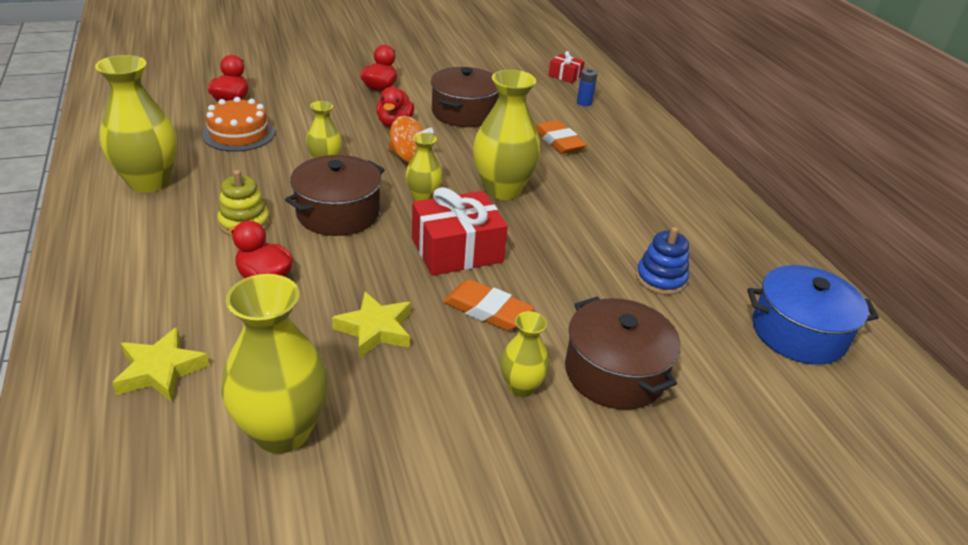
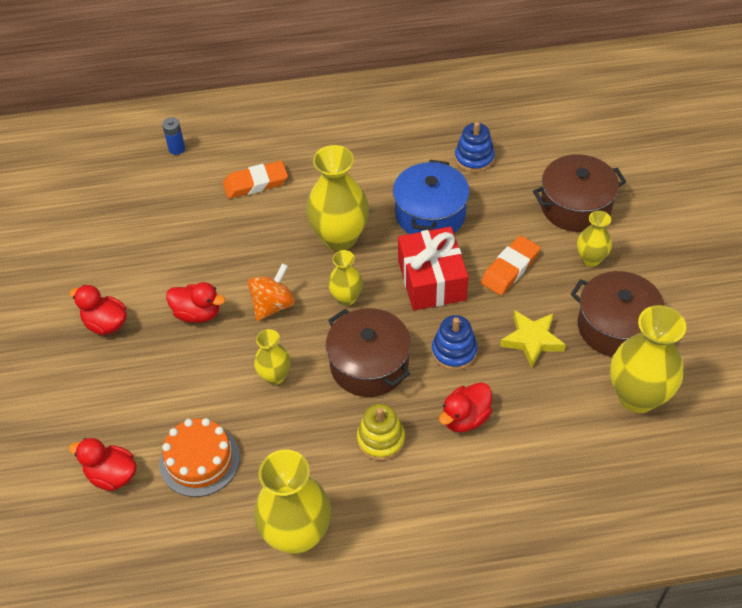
camera: 75 degrees left, 15 degrees up
yellow star [112,327,210,402] -> none
brown pot [431,67,499,127] -> brown pot moved to [571,271,664,357]
red gift [548,51,585,83] -> none
blue pot [747,265,879,365] -> blue pot moved to [393,160,469,234]
none -> blue stacking toy [432,315,477,370]

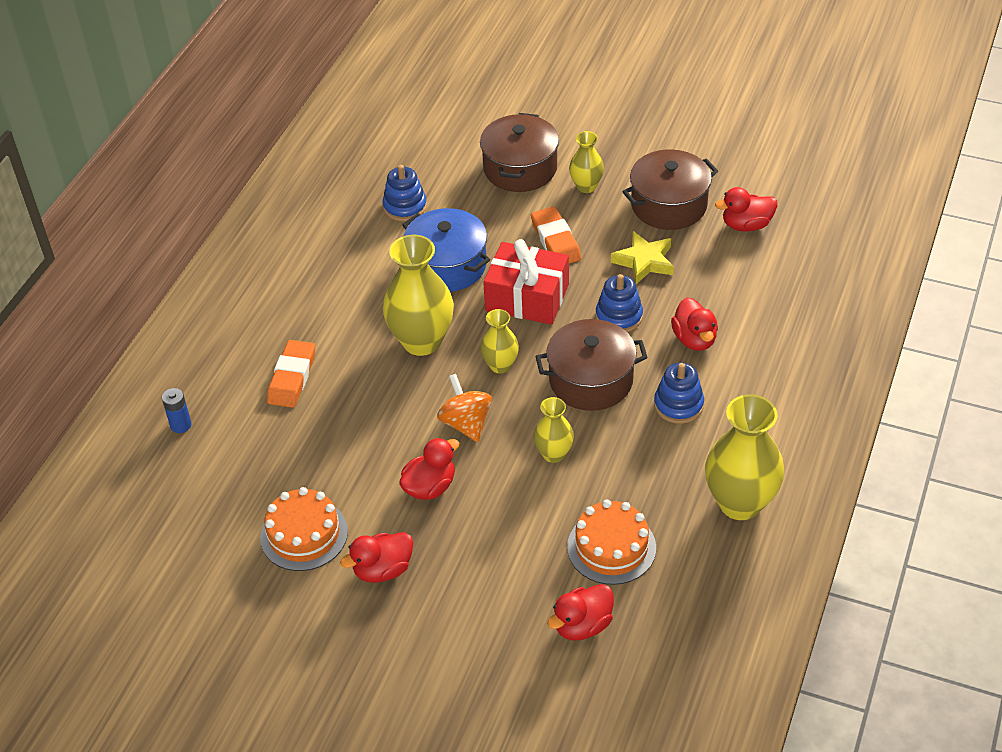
camera: 60 degrees left, 5 degrees down
yellow stacking toy [357,404,405,461] -> blue stacking toy [654,363,704,424]
yellow vase [610,305,686,413] -> red duck [715,187,777,232]
none -> orange cake [260,487,348,571]

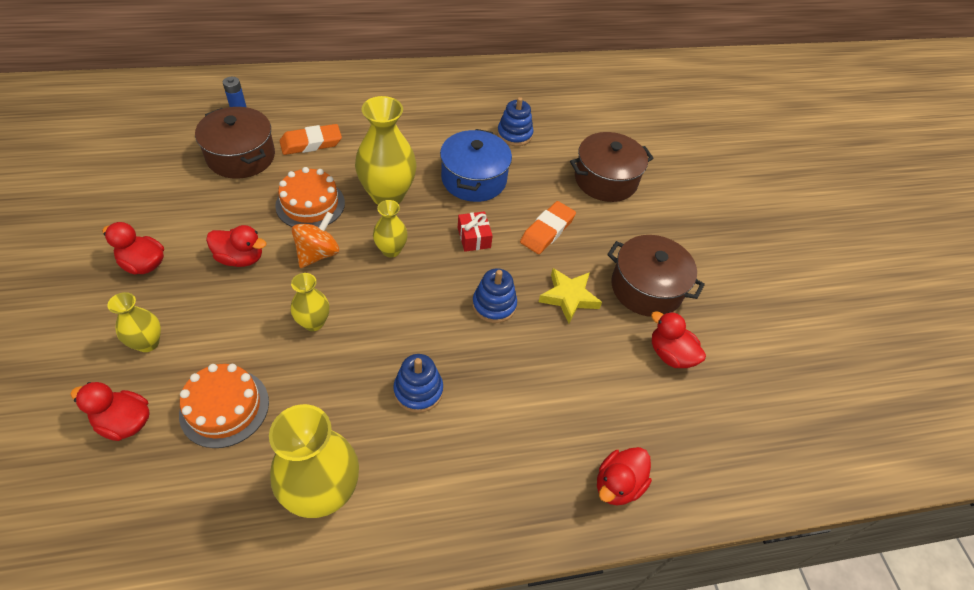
camera: 50 degrees right, 5 degrees up
orange cake [260,487,348,571] -> orange cake moved to [275,167,345,227]
red gift [483,239,569,325] -> red gift [458,211,493,252], size x0.52
brown pot [535,319,648,411] -> brown pot moved to [195,107,275,179]
yellow vase [569,131,604,193] -> yellow vase moved to [107,292,161,352]
red duck [671,297,718,351] -> red duck moved to [597,447,652,506]

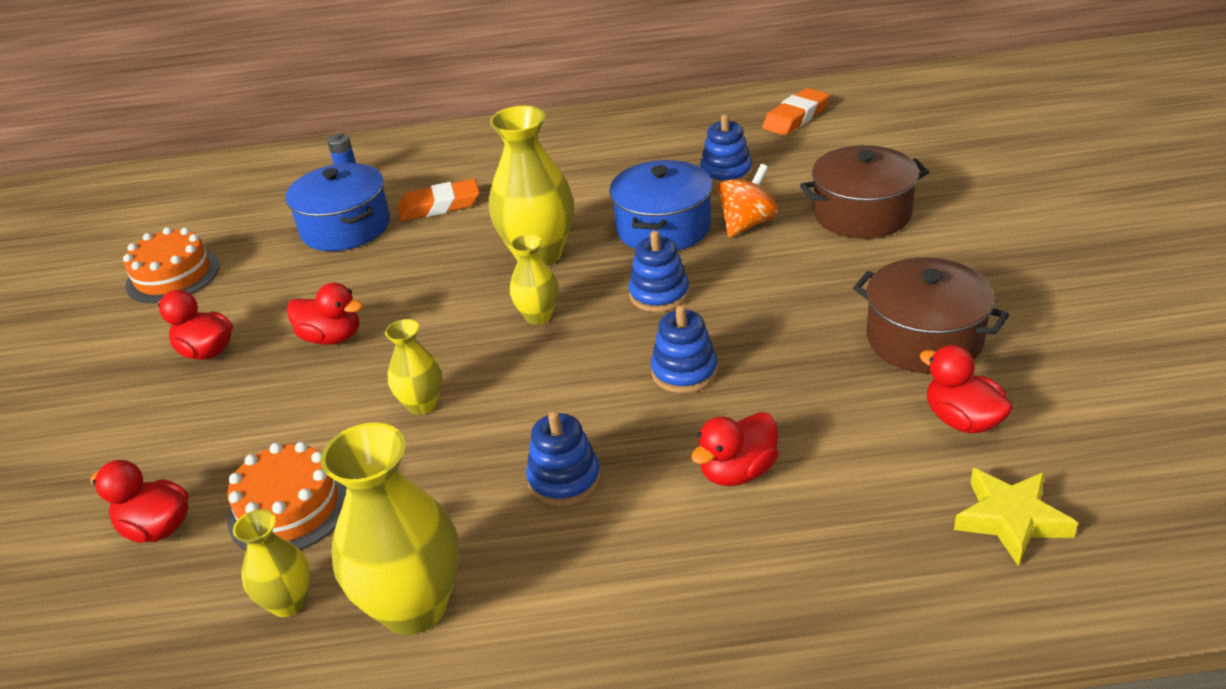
camera: 15 degrees right, 15 degrees down
yellow vase [107,292,161,352] -> yellow vase moved to [233,510,310,617]
brown pot [195,107,275,179] -> blue pot [285,163,390,251]
orange cake [275,167,345,227] -> orange cake moved to [123,227,220,303]
orange spinning top [292,211,339,268] -> orange spinning top moved to [717,164,778,237]
red gift [458,211,493,252] -> blue stacking toy [628,231,689,312]
orange eraser [520,201,576,254] -> orange eraser moved to [762,88,830,135]
yellow star [539,268,602,323] -> yellow star moved to [954,468,1078,567]
red duck [597,447,652,506] -> red duck moved to [691,412,779,486]

